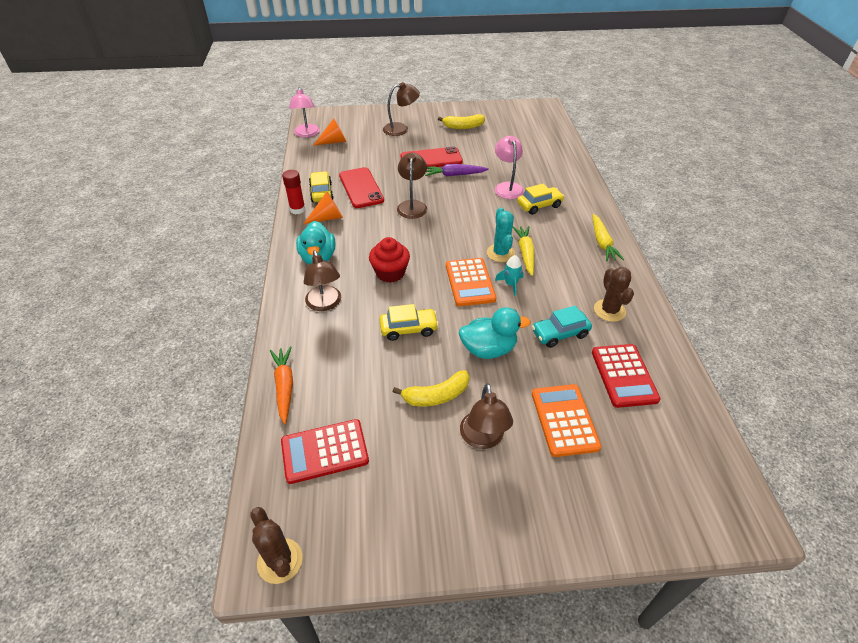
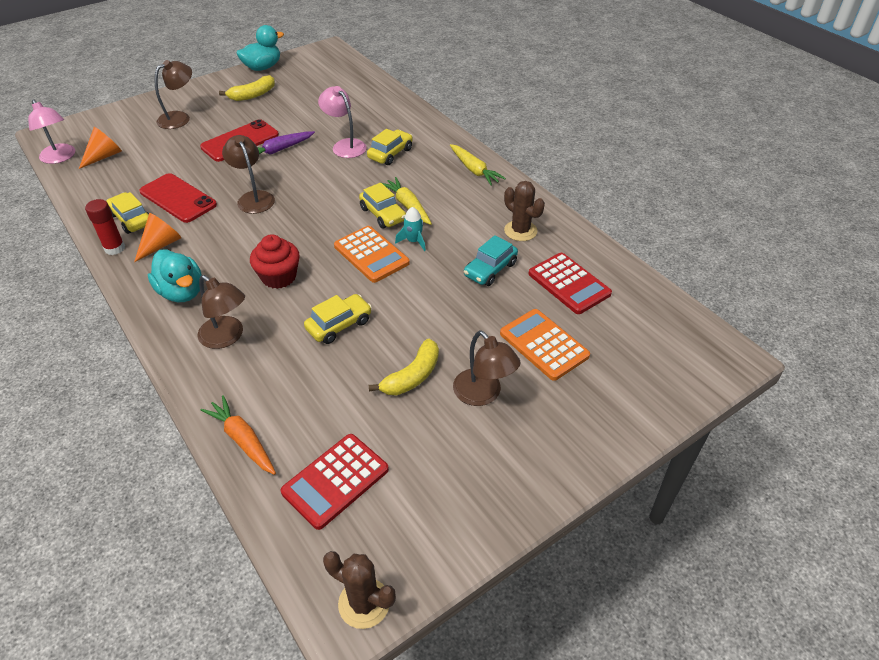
camera: 30 degrees left, 0 degrees up
turquoise duck [459,307,531,359] -> turquoise duck moved to [236,25,284,71]
turquoise cactus [487,207,515,262] -> yellow car [359,183,406,229]

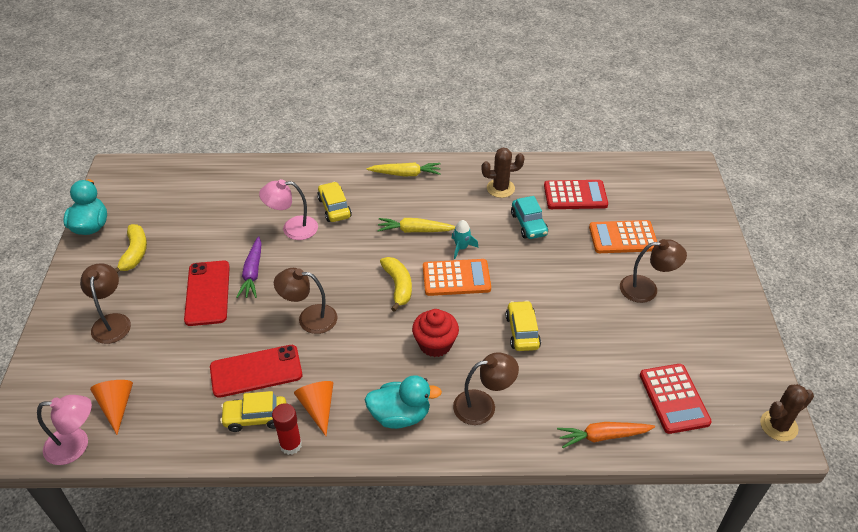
camera: 55 degrees left, 0 degrees up
yellow car [359,183,406,229] -> none
yellow banana [369,339,439,395] -> yellow banana moved to [380,257,412,312]

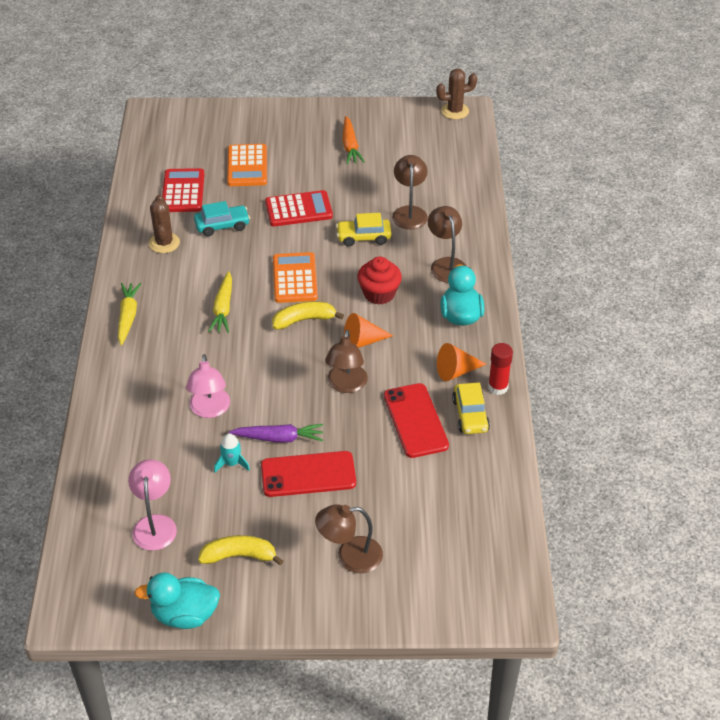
camera: 90 degrees left, 0 degrees up
pink lamp [37,395,92,465] -> pink lamp moved to [128,459,177,551]
orange cone [90,380,133,435] -> orange cone moved to [344,313,393,348]
yellow car [317,182,352,222] -> none
turquoise rocket [452,220,479,259] -> turquoise rocket moved to [214,433,250,473]
orange carrot [557,422,655,448] -> orange carrot moved to [342,116,365,164]
brown lamp [620,239,687,303] -> brown lamp moved to [392,155,428,229]
red calculator [640,364,712,434] -> red calculator moved to [265,190,333,226]
brown cactus [760,384,814,441] -> brown cactus turned 75 degrees counterclockwise [436,69,477,119]

